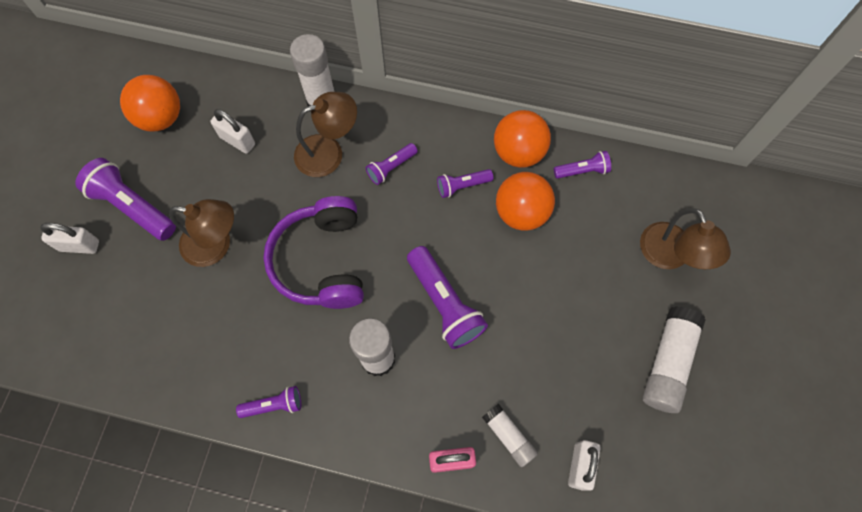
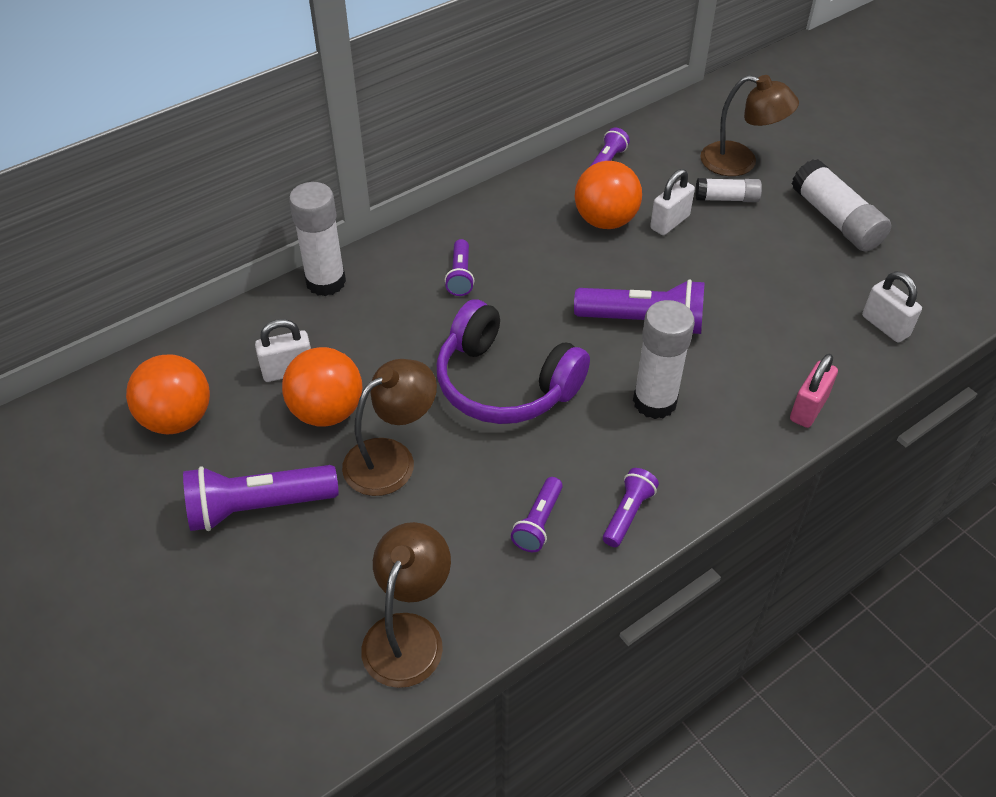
camera: 50 degrees left, 20 degrees down
white padlock [40,223,99,254] -> white padlock moved to [650,169,695,235]
brown lamp [294,92,357,177] -> brown lamp moved to [361,522,451,688]
purple flashlight [437,169,493,198] -> purple flashlight moved to [511,477,563,552]
white glue stick [482,404,538,467] -> white glue stick moved to [695,178,762,202]
orange ball [494,110,551,168] -> orange ball moved to [282,347,363,427]

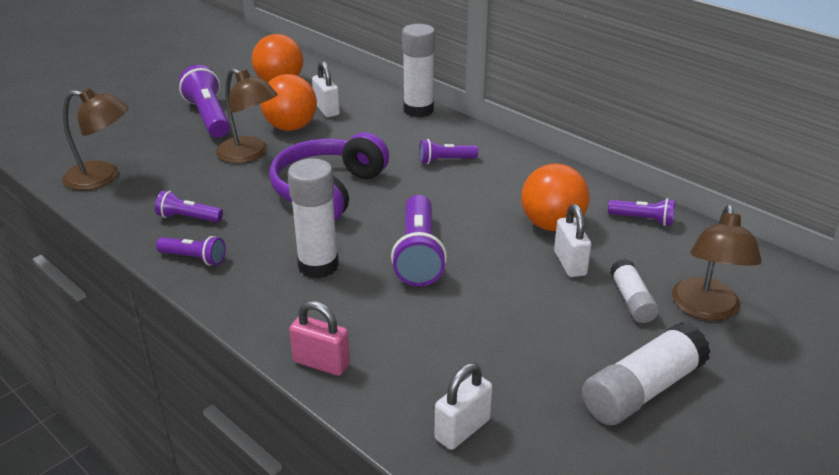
camera: 80 degrees right, 15 degrees down
white padlock [650,169,695,235] -> white padlock turned 45 degrees clockwise [554,204,591,277]

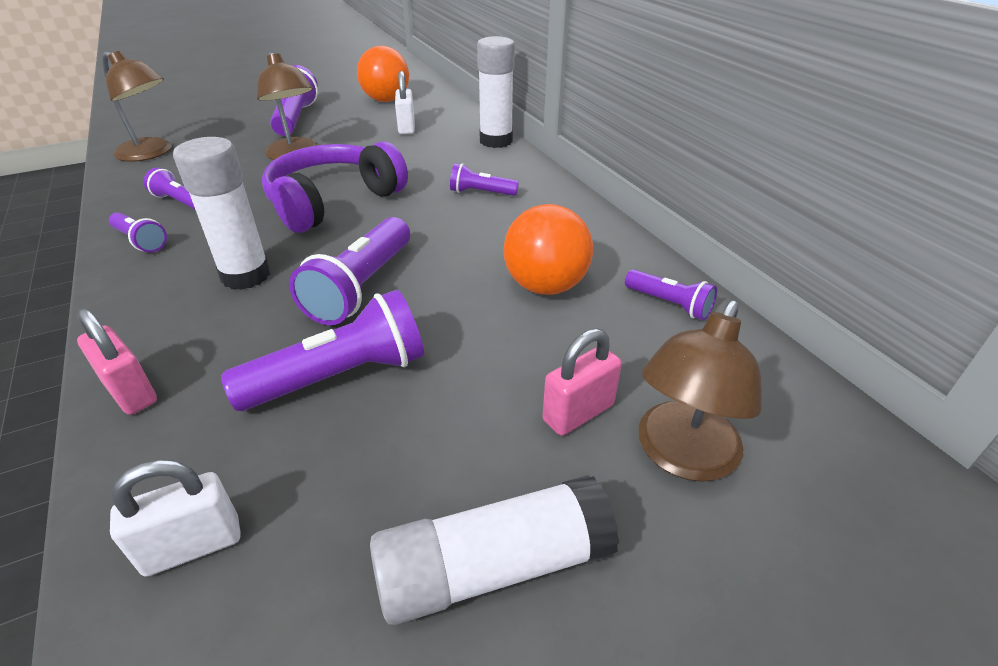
camera: 20 degrees right, 5 degrees up
orange ball [260,74,317,131] -> none
white padlock [554,204,591,277] -> none
white glue stick [610,259,659,323] -> pink padlock [543,328,622,436]
none -> purple flashlight [221,289,424,411]

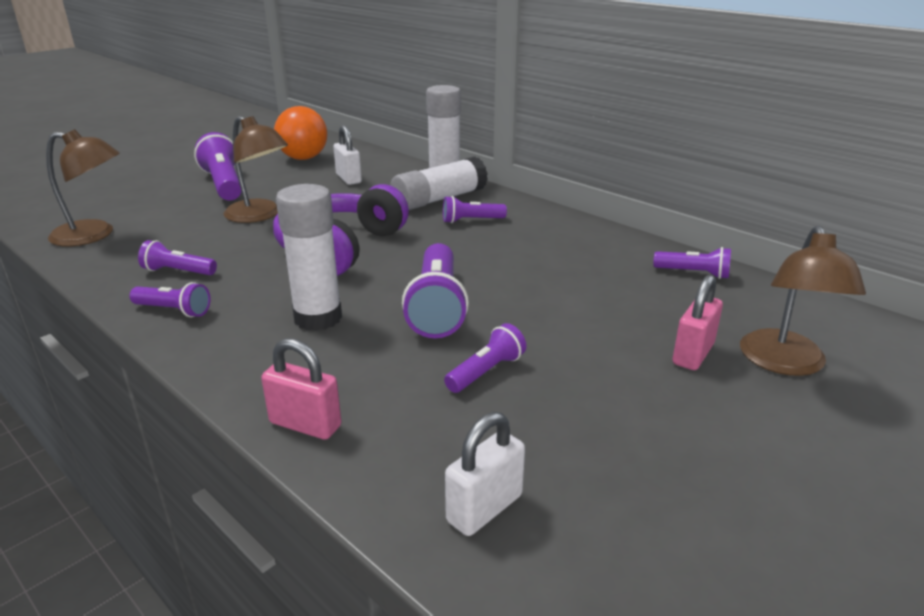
camera: 20 degrees left, 10 degrees down
purple flashlight [221,289,424,411] -> purple flashlight [444,323,526,393], size x0.55
white glue stick [370,475,619,625] -> white glue stick moved to [390,156,488,210]
orange ball [503,204,593,295] -> none

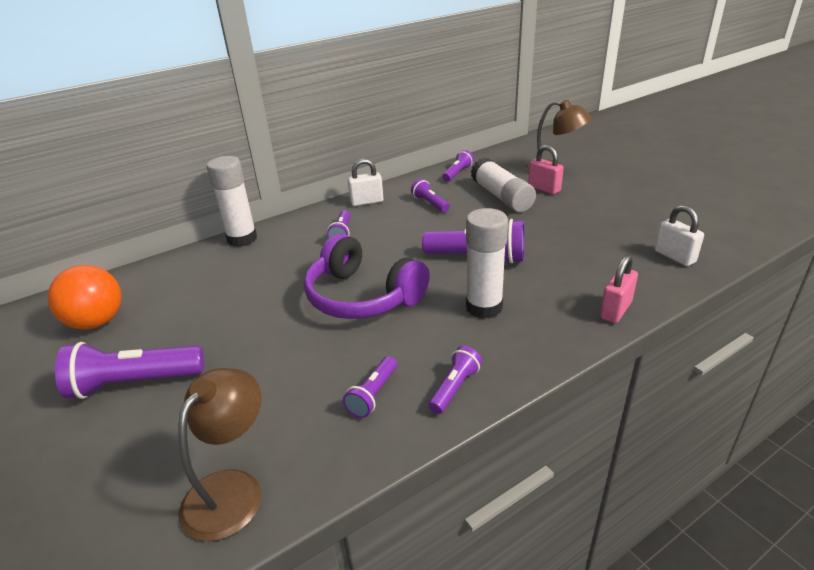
camera: 75 degrees left, 5 degrees up
brown lamp [223,116,288,223] -> none
white padlock [333,125,362,185] -> white padlock moved to [348,159,383,206]
white glue stick [390,156,488,210] -> white glue stick moved to [471,158,536,212]
purple flashlight [444,323,526,393] -> purple flashlight moved to [411,179,450,212]

